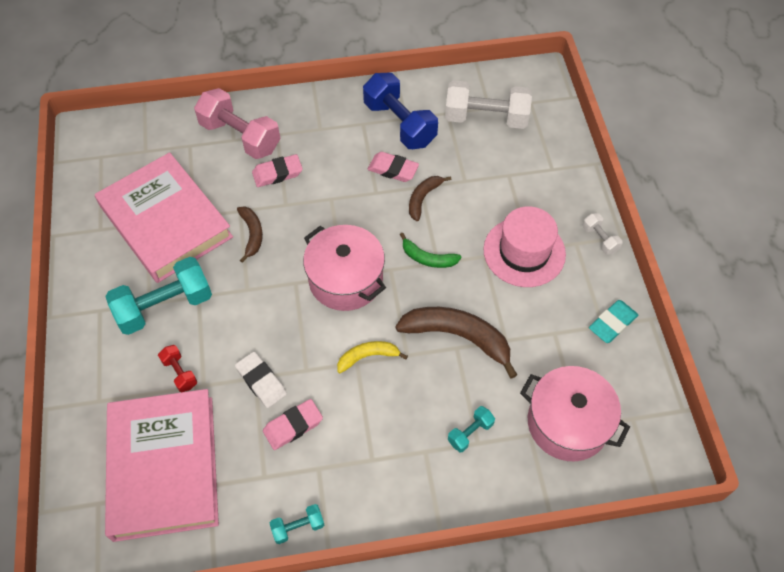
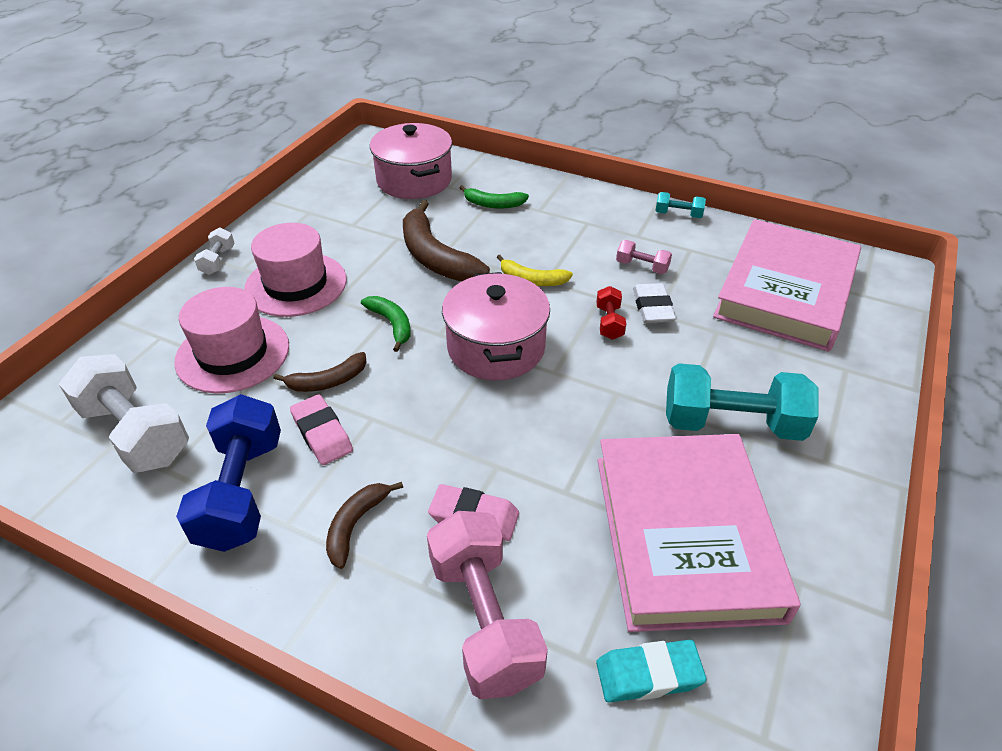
camera: 145 degrees left, 15 degrees down
red dumbbell [158,345,197,392] -> red dumbbell moved to [596,286,626,340]
brown banana [237,206,263,263] -> brown banana moved to [326,482,403,569]
pink eraser [263,399,323,450] -> pink dumbbell [616,240,672,274]
turquoise dumbbell [448,406,495,452] -> green banana [460,185,529,209]
turquoise eraser [589,300,638,343] -> turquoise eraser moved to [596,640,707,703]
none -> pink hat [174,287,289,394]

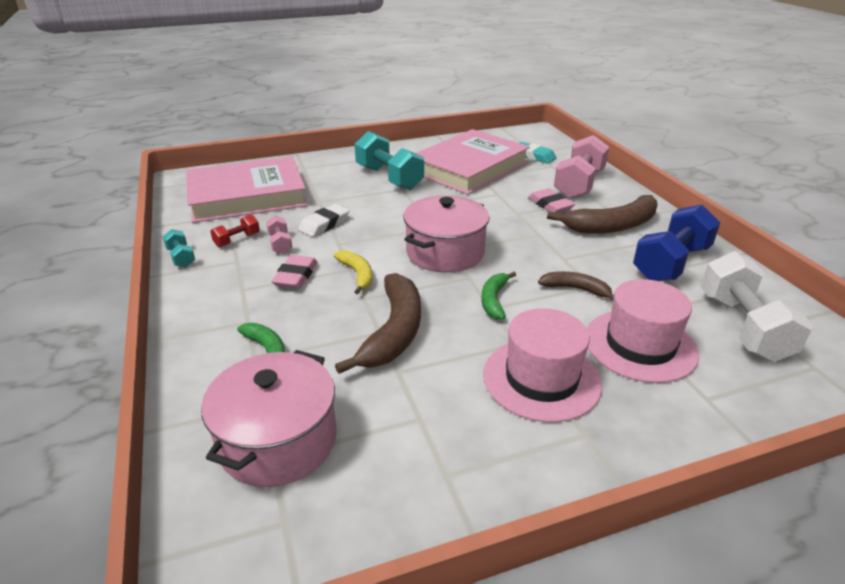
camera: 135 degrees left, 10 degrees down
white dumbbell [194,227,235,275] -> none
pink eraser [290,395,353,465] -> pink eraser moved to [271,255,318,289]
brown banana [326,482,403,569] -> brown banana [547,195,658,234], size x1.82
red dumbbell [596,286,626,340] -> red dumbbell moved to [210,214,260,247]

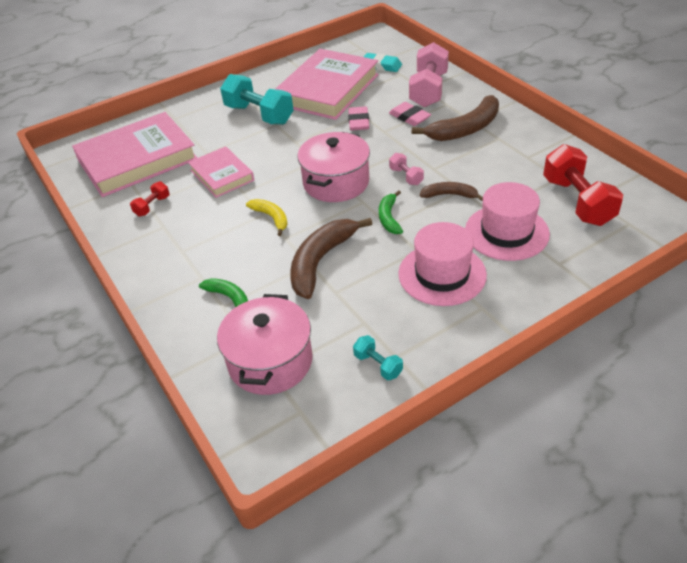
camera: 10 degrees left, 10 degrees up
turquoise dumbbell [163,229,195,267] -> turquoise dumbbell moved to [353,335,403,380]
pink dumbbell [266,216,292,254] -> pink dumbbell moved to [389,153,424,185]
pink eraser [271,255,318,289] -> pink eraser moved to [348,106,369,131]
white eraser [298,204,349,237] -> pink book [188,146,254,198]
brown banana [335,273,421,374] -> brown banana turned 150 degrees counterclockwise [290,218,372,299]
blue dumbbell [633,204,721,281] -> none
white dumbbell [701,251,813,362] -> red dumbbell [543,144,623,226]

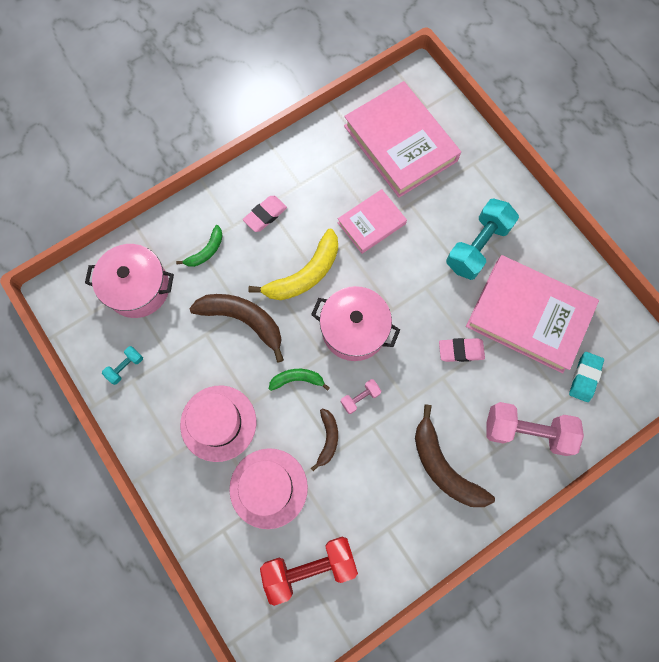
camera: 85 degrees right, 30 degrees up
red dumbbell [130,181,170,217] -> none
yellow banana [246,199,288,236] -> yellow banana [248,229,338,300], size x1.82
pink eraser [389,102,431,126] -> pink eraser moved to [243,196,287,232]

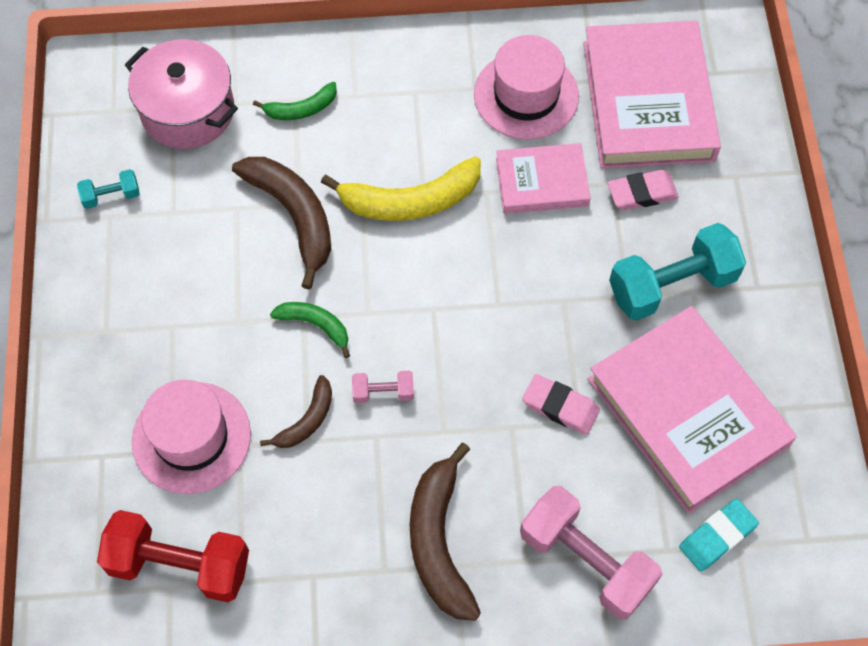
camera: 30 degrees right, 10 degrees down
pink hat [180,385,256,462] -> pink hat moved to [474,35,579,140]
pink eraser [243,196,287,232] -> pink eraser moved to [608,170,679,210]
pink pot [311,286,400,361] -> none

